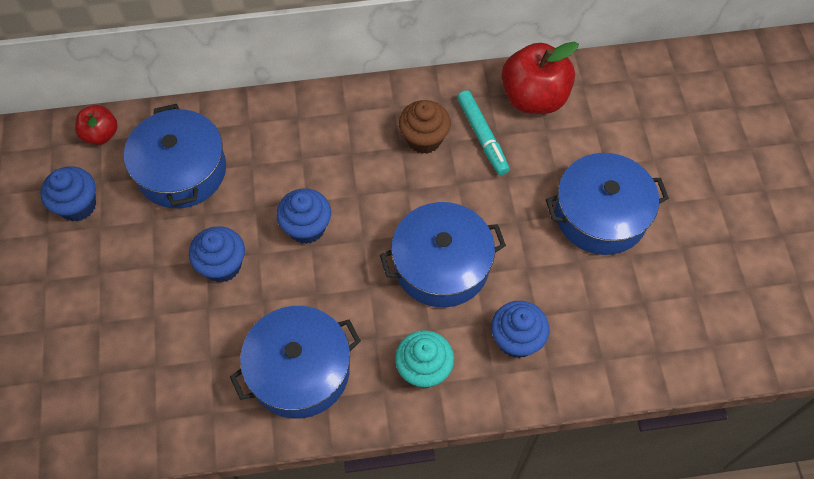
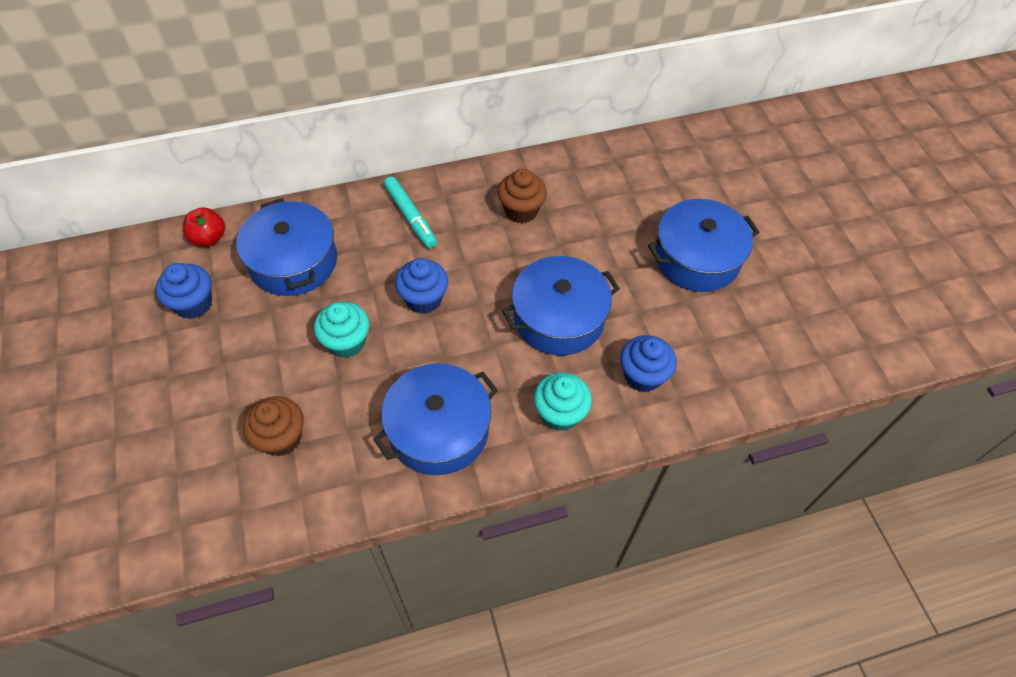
camera: 10 degrees left, 5 degrees down
blue cupcake [189,226,245,282] -> turquoise cupcake [314,302,370,358]
turquoise marker [457,90,510,175] -> turquoise marker moved to [384,177,437,248]
red apple [501,42,579,114] -> none
none -> brown cupcake [243,396,304,456]

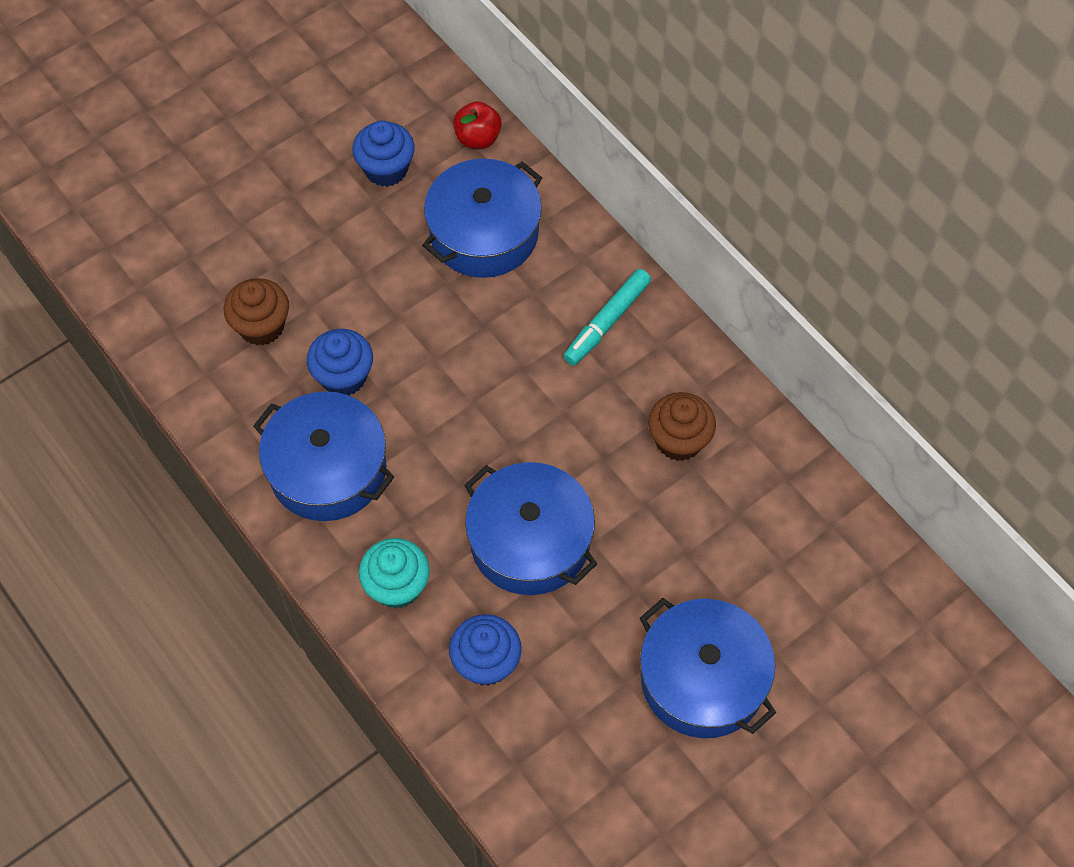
camera: 70 degrees right, 5 degrees up
turquoise cupcake [314,302,370,358] -> none
blue cupcake [395,258,448,314] -> blue cupcake moved to [307,329,373,395]

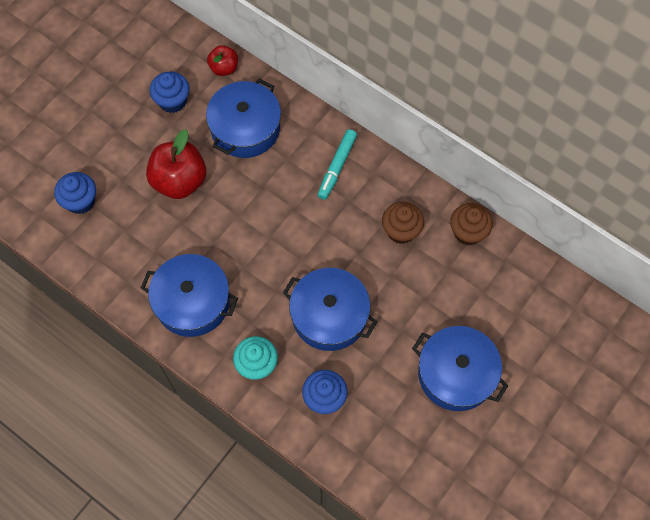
camera: 15 degrees left, 5 degrees up
brown cupcake [224,278,289,346] -> brown cupcake moved to [450,203,493,246]
blue cupcake [307,329,373,395] -> blue cupcake moved to [54,172,96,214]
none -> red apple [146,129,206,199]

